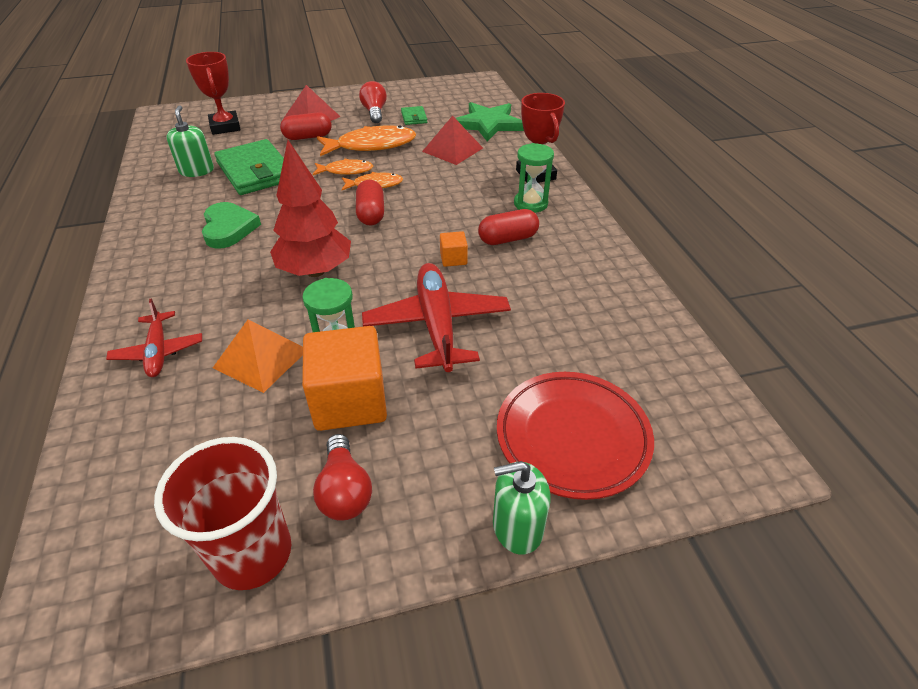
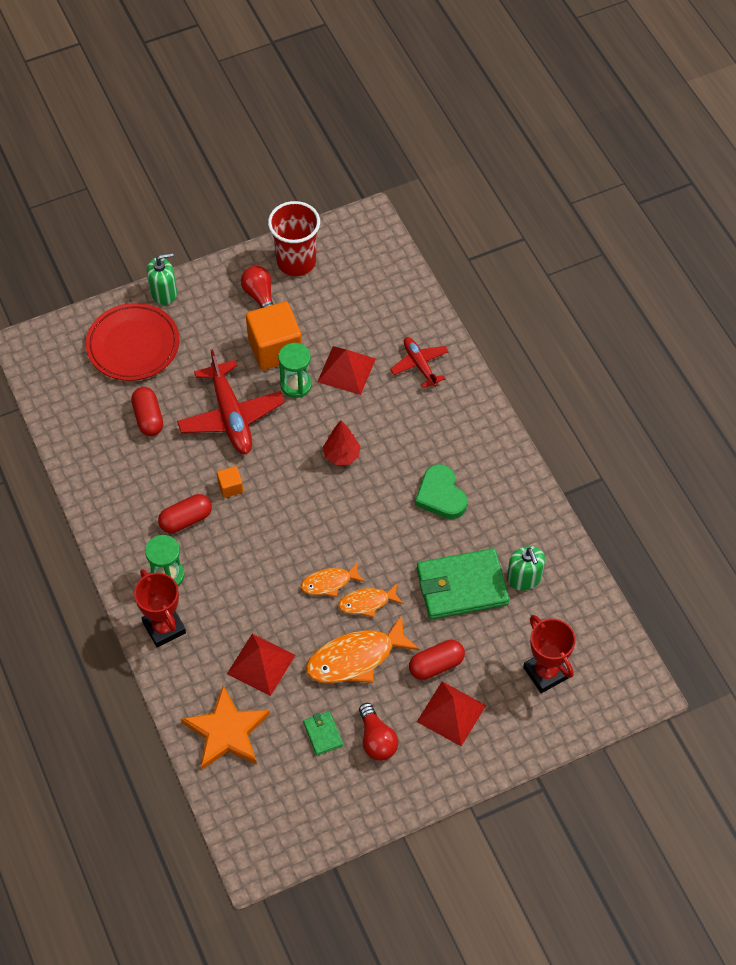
camera: 170 degrees right, 15 degrees up
orange pyramid [213,319,303,393] -> red pyramid [317,346,376,395]
green wallet [214,139,284,195] -> green wallet turned 60 degrees counterclockwise [417,548,509,620]
red tree [270,140,351,277] -> red tree [323,420,360,465], size x0.58
red capsule [356,180,384,225] -> red capsule moved to [131,387,163,436]
green star [455,102,524,142] -> orange star [181,686,270,770]

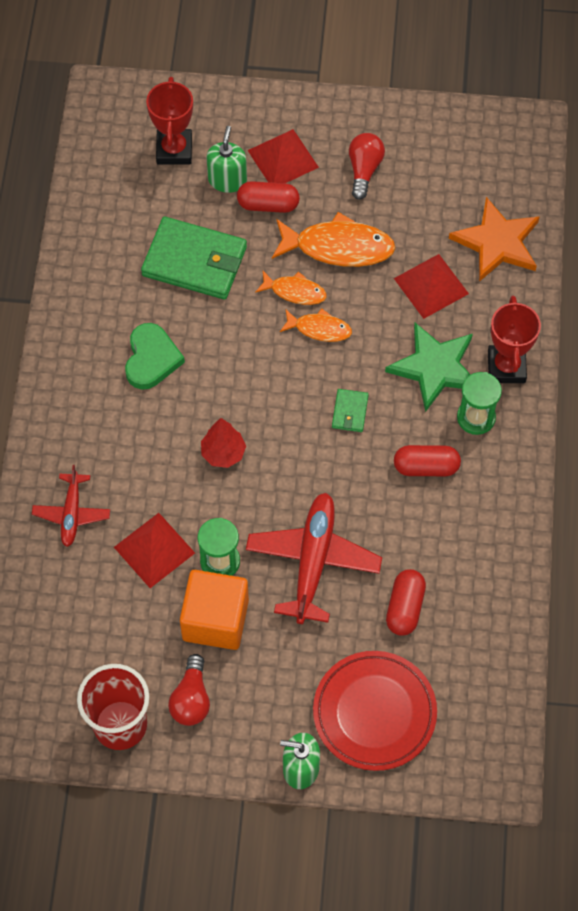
camera: 150 degrees left, 5 degrees up
orange cube [217,466,243,498] -> none
green wallet [303,711,343,755] -> green wallet moved to [332,389,369,432]
green soap dispenser [507,546,545,591] -> green soap dispenser moved to [207,126,247,193]
none -> green star [385,323,473,412]

